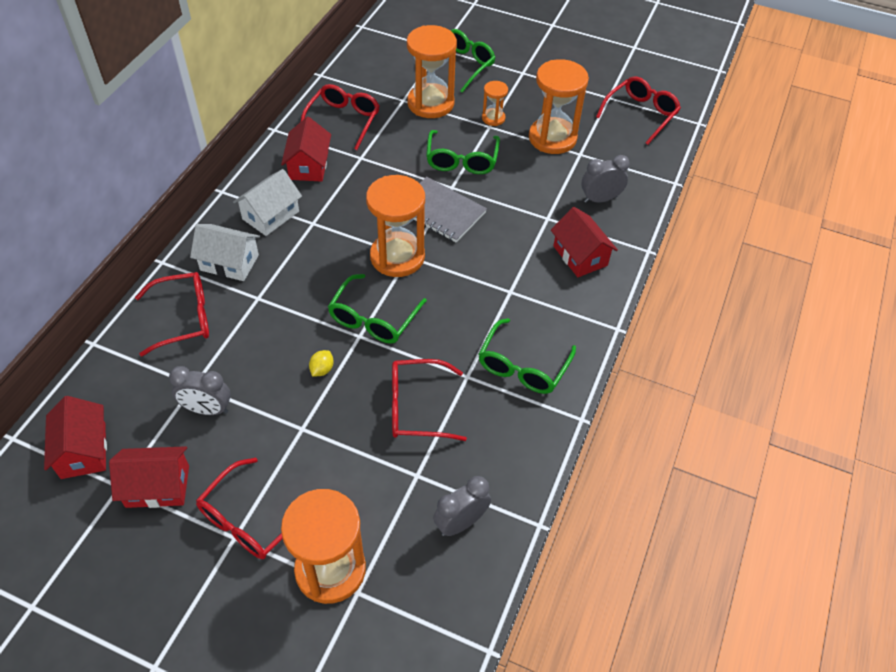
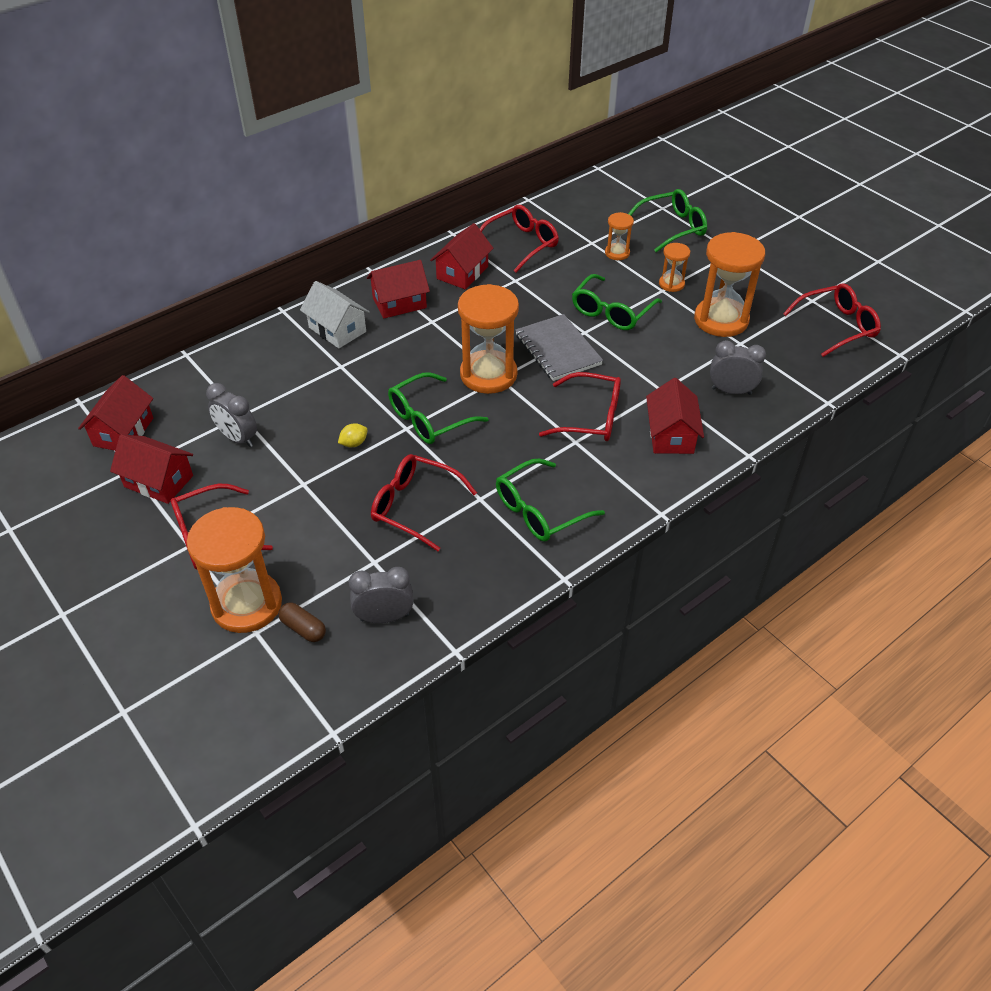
camera: 30 degrees right, 5 degrees down
red glasses [135,272,209,356] -> red glasses moved to [539,372,621,441]
white house [233,169,302,236] -> red house [367,260,430,319]
orange hourglass [407,25,457,118] -> orange hourglass [605,212,634,260], size x0.49
none -> brown capsule [279,603,326,642]

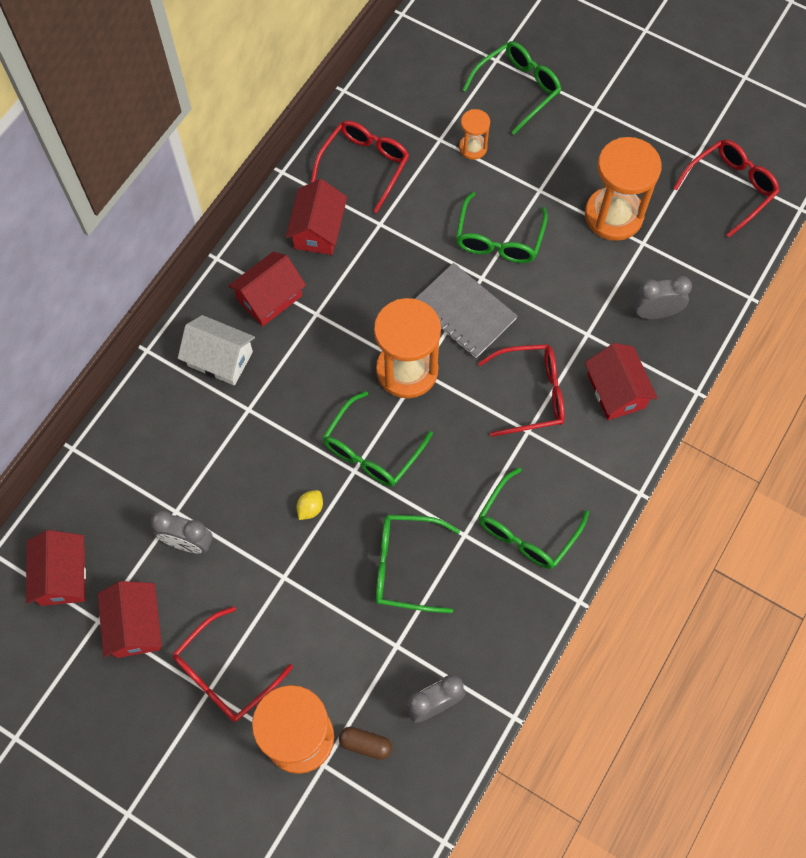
camera: 20 degrees left, 20 degrees up
red house [110,434,193,504] -> red house turned 75 degrees clockwise [98,581,162,658]
red glasses [371,454,477,551] -> green glasses [376,515,460,613]
orange hourglass [659,243,690,292] -> none

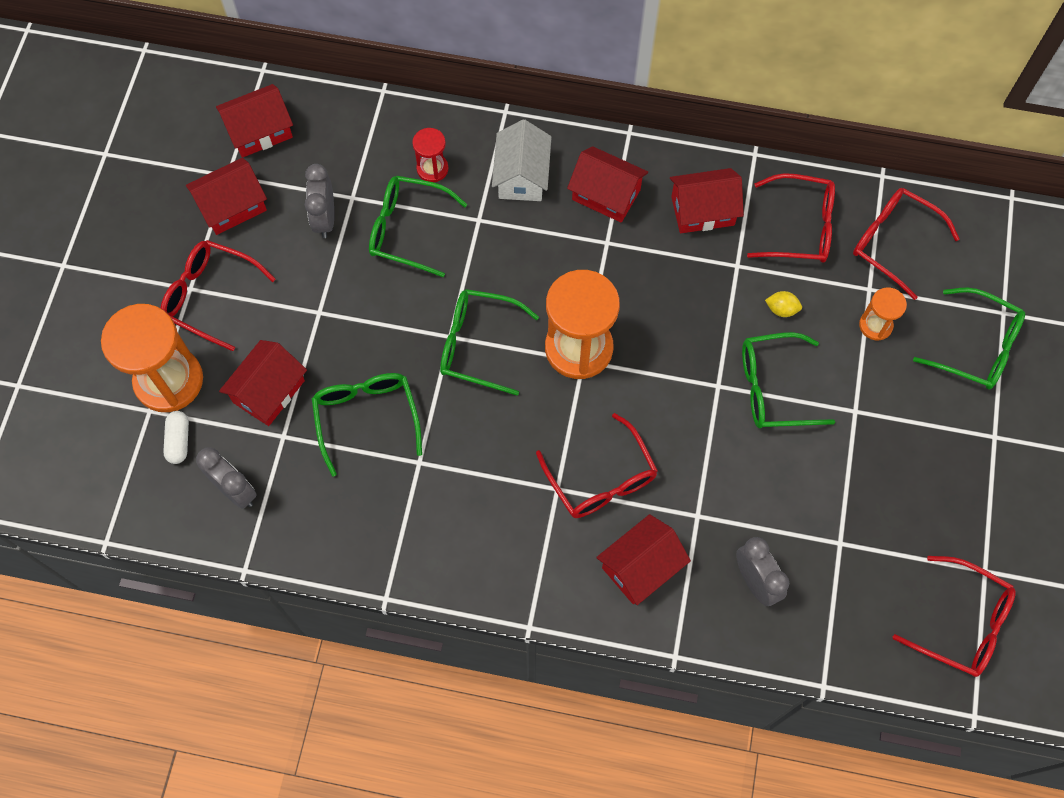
camera: 70 degrees right, 0 degrees up
yellow lemon [296,490,323,520] -> yellow lemon moved to [765,291,802,317]
brown capsule [339,727,392,760] -> white capsule [163,411,189,464]
grey notebook [415,263,518,358] -> none
green glasses [478,467,589,569] -> green glasses moved to [369,176,467,277]
orange hourglass [585,137,662,241] -> none
none -> red house [219,340,307,426]
none -> red hourglass [412,128,449,182]
none -> red glasses [853,188,959,300]

